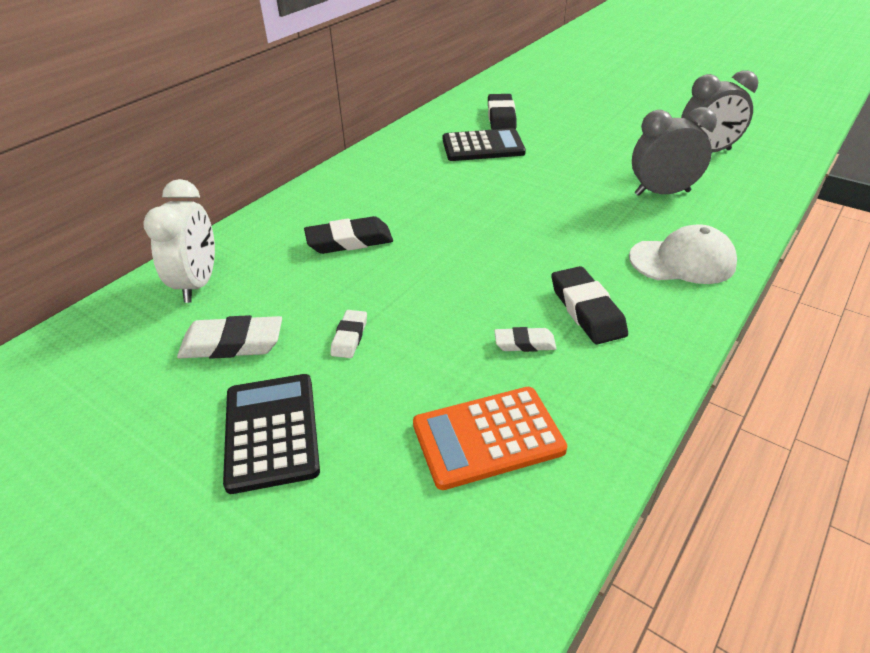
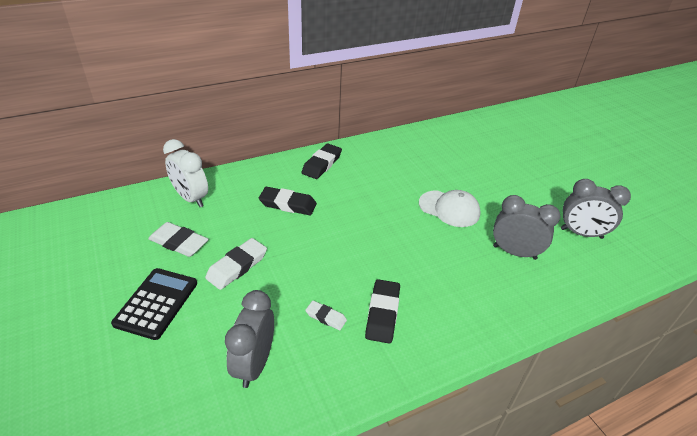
camera: 25 degrees right, 0 degrees up
white clock [143,179,215,303] -> white clock turned 105 degrees clockwise [163,139,208,207]
white eraser [330,310,367,358] -> white eraser [205,238,267,290], size x1.71
orange calculator [413,387,567,490] -> grey clock [225,290,274,388]
black calculator [443,128,526,161] -> none
black eraser [488,94,517,130] -> black eraser moved to [302,144,342,179]
white cap [629,224,737,284] -> white cap moved to [419,190,481,227]

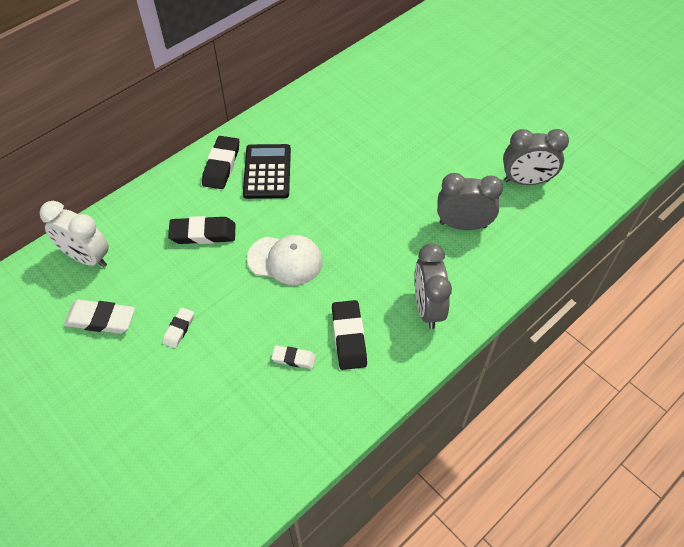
camera: 15 degrees left, 15 degrees up
black calculator [111,268,197,340] -> black calculator moved to [243,144,291,199]
white eraser [205,238,267,290] -> white eraser [163,307,194,348], size x0.59
grey clock [225,290,274,388] -> grey clock moved to [415,243,452,329]
white cap [419,190,481,227] -> white cap moved to [247,235,323,285]

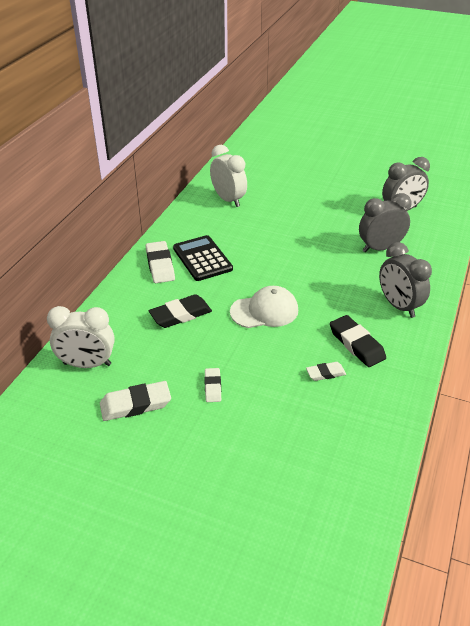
camera: 25 degrees left, 15 degrees down
black eraser [202,136,239,189] -> white eraser [146,241,175,283]
none -> white clock [210,145,247,207]

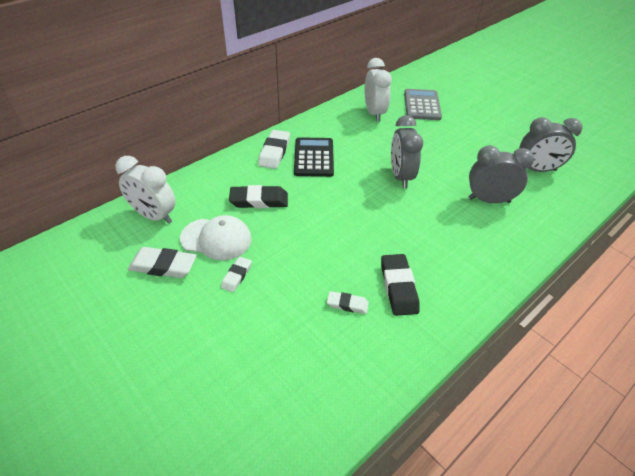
camera: 25 degrees right, 5 degrees up
white cap [230,286,298,328] -> white cap moved to [180,215,252,260]
grey clock [379,242,432,318] -> grey clock moved to [391,115,423,188]
none -> grey calculator [404,89,442,120]

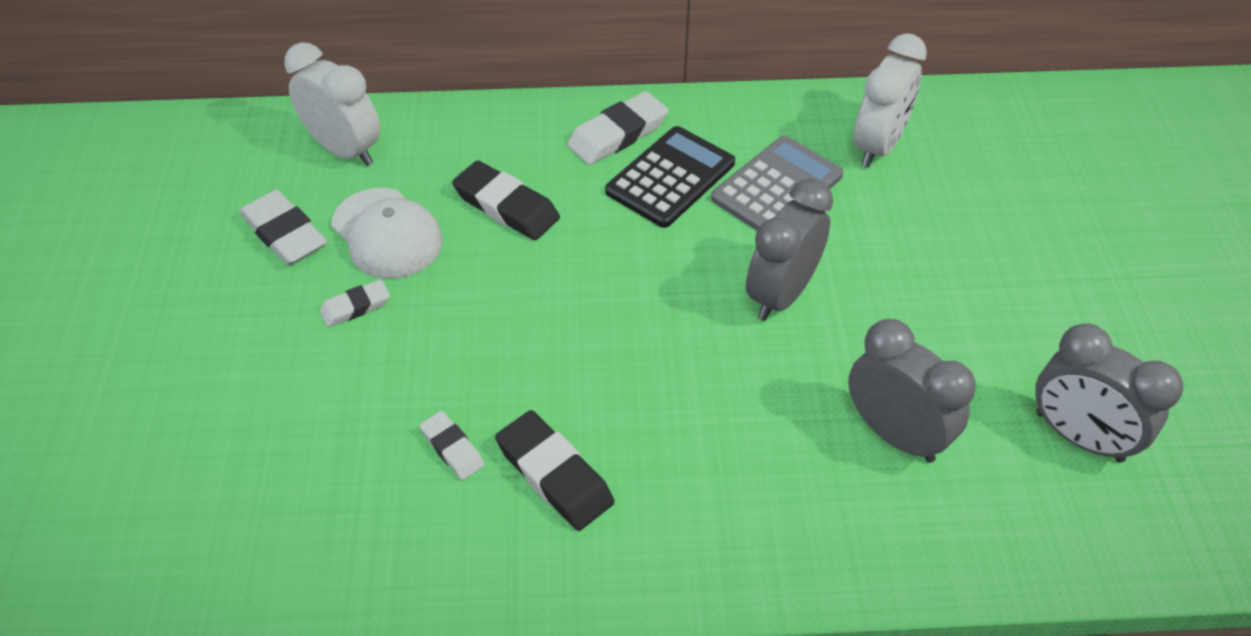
camera: 40 degrees right, 5 degrees up
white clock [116,156,175,224] -> white clock turned 150 degrees clockwise [285,42,380,166]
black eraser [381,254,420,316] -> black eraser turned 75 degrees counterclockwise [495,410,615,531]
grey calculator [404,89,442,120] -> grey calculator moved to [711,136,843,231]

